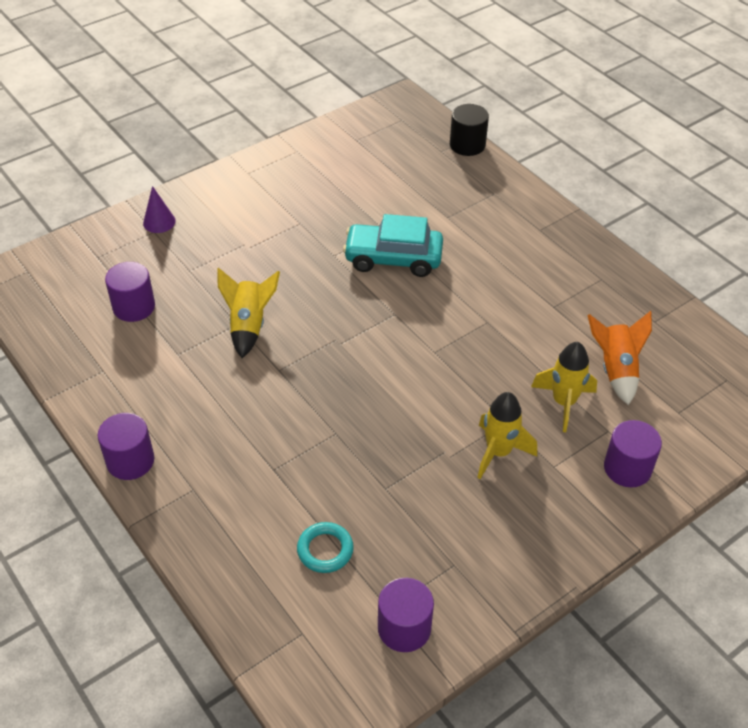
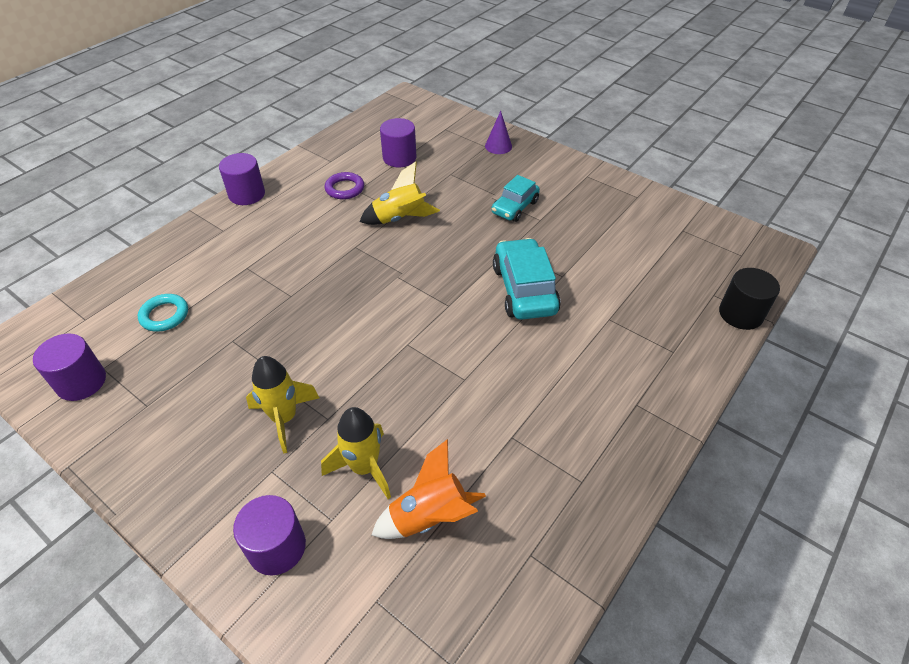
camera: 75 degrees right, 0 degrees up
none -> purple ring [325,172,364,199]
none -> turquoise car [491,175,540,222]

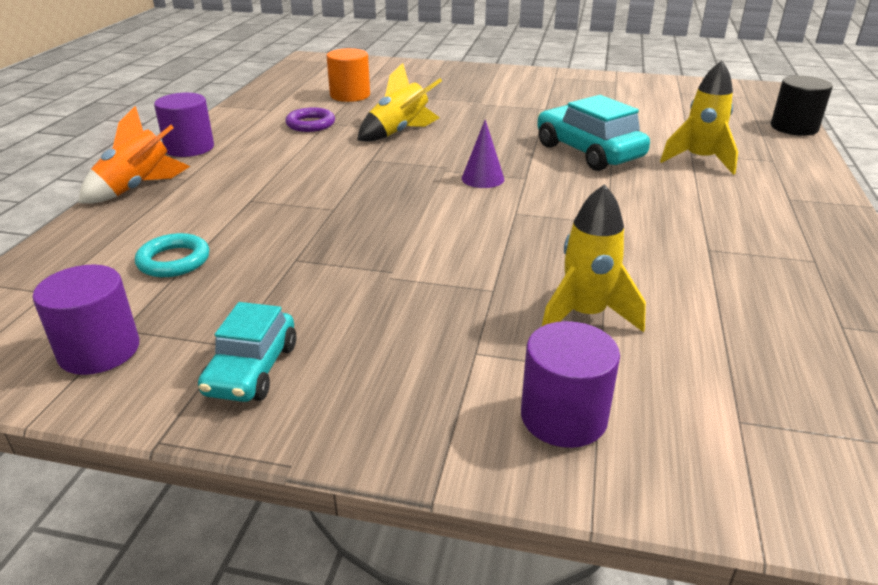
camera: 25 degrees left, 15 degrees down
yellow rocket [246,356,319,454] -> yellow rocket moved to [660,60,738,175]
orange rocket [372,439,486,539] -> orange rocket moved to [78,106,190,204]
purple cylinder [380,118,416,167] -> orange cylinder [327,48,370,102]
purple cone [485,111,512,154] -> purple cone moved to [462,119,504,188]
turquoise car [491,175,540,222] -> turquoise car moved to [198,302,296,402]

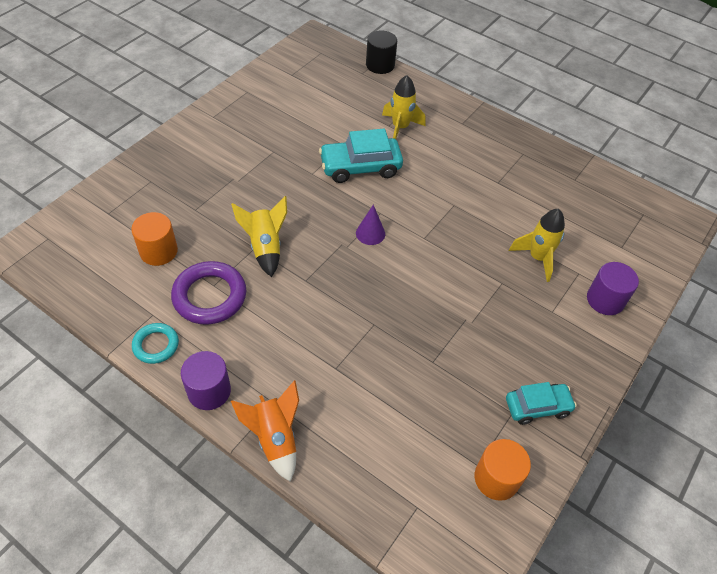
camera: 70 degrees left, 20 degrees up
purple cylinder [32,265,139,375] -> orange cylinder [475,439,531,501]
turquoise ring [135,233,209,277] -> turquoise ring moved to [132,323,179,364]
turquoise car [198,302,296,402] -> turquoise car turned 45 degrees counterclockwise [506,382,577,425]
purple ring [285,107,335,132] -> purple ring [171,261,246,325], size x1.70

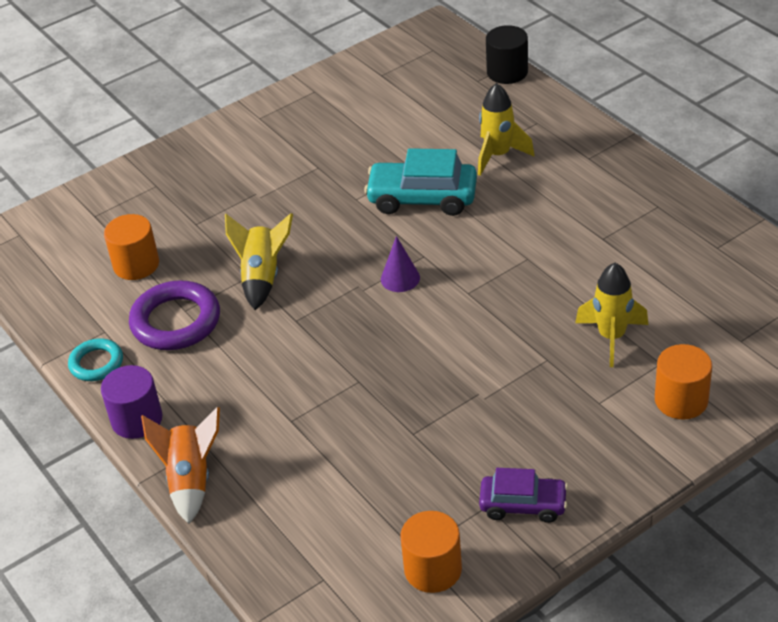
camera: 25 degrees right, 10 degrees down
turquoise car [506,382,577,425] -> purple car [479,468,568,523]
purple cylinder [587,262,639,315] -> orange cylinder [655,344,712,419]

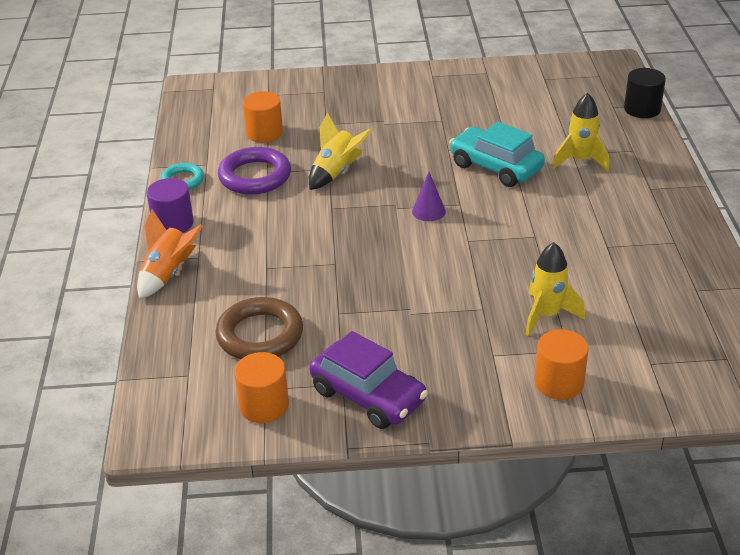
camera: 30 degrees right, 5 degrees down
purple car [479,468,568,523] -> purple car [309,331,428,429], size x1.55
none -> brown ring [215,297,303,359]

